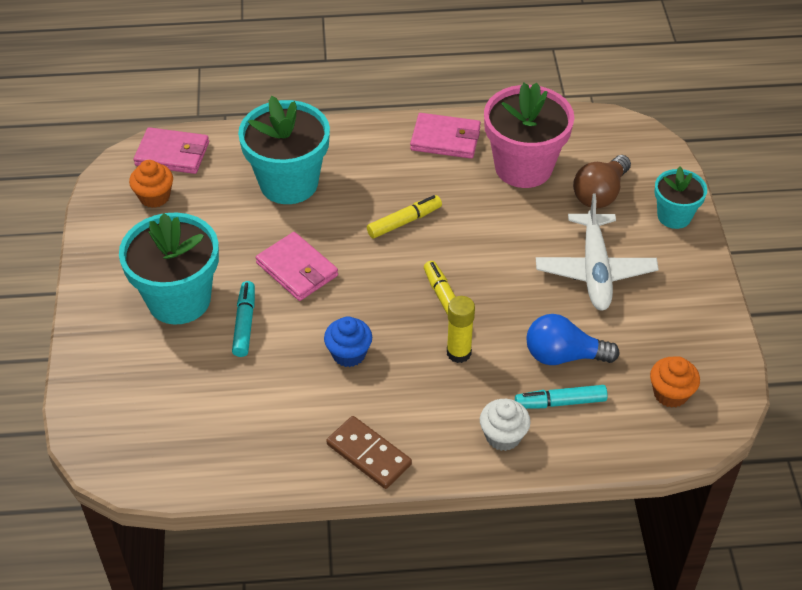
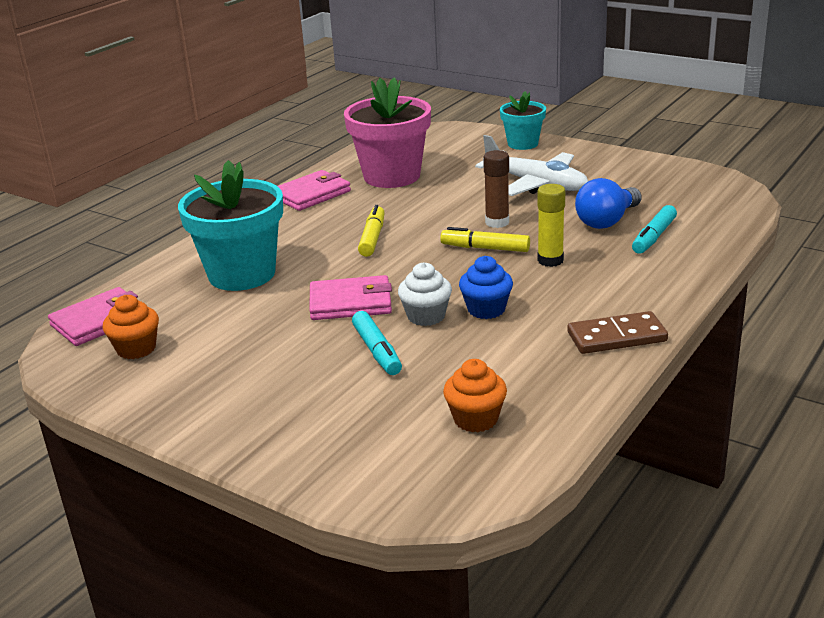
camera: 50 degrees left, 20 degrees down
turquoise flower pot [119,212,219,325] -> none
turquoise marker [232,281,255,357] -> turquoise marker turned 150 degrees counterclockwise [352,311,402,375]
white cupcake [480,399,531,451] -> white cupcake moved to [398,262,452,326]
brown light bulb [573,155,631,208] -> none
orange cupcake [650,356,700,408] -> orange cupcake moved to [443,359,507,432]
none -> brown glue stick [483,150,509,228]

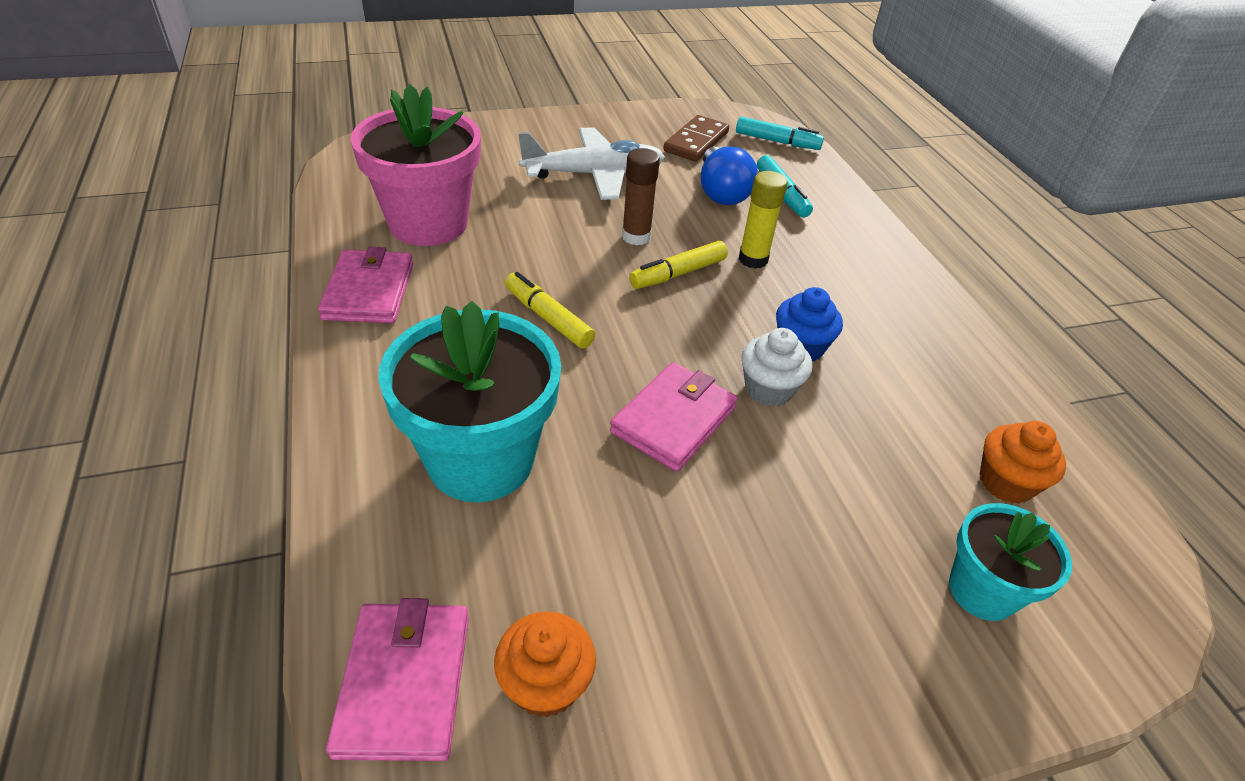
camera: 55 degrees left, 15 degrees up
turquoise marker [352,311,402,375] -> turquoise marker moved to [736,117,824,150]
turquoise flower pot [500,91,546,150] -> turquoise flower pot moved to [949,503,1072,621]
brown domino [568,311,668,354] -> brown domino moved to [663,115,729,162]

